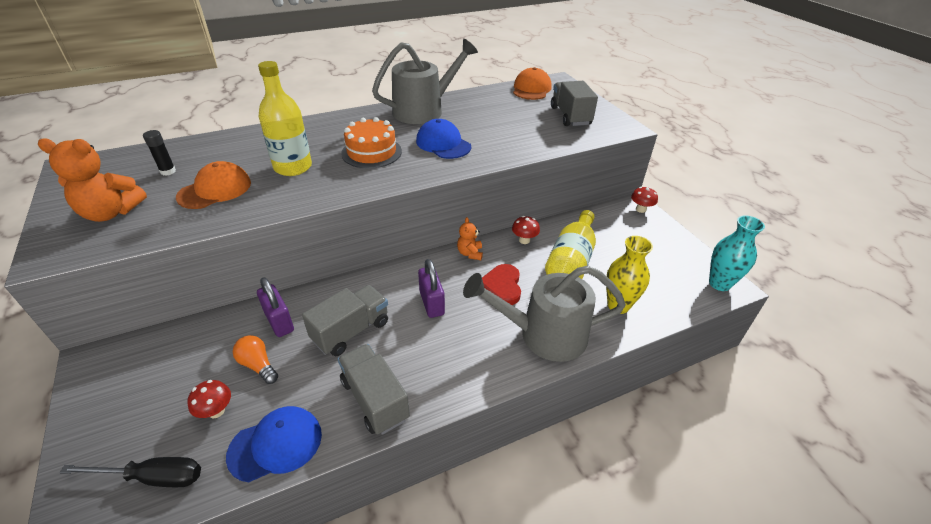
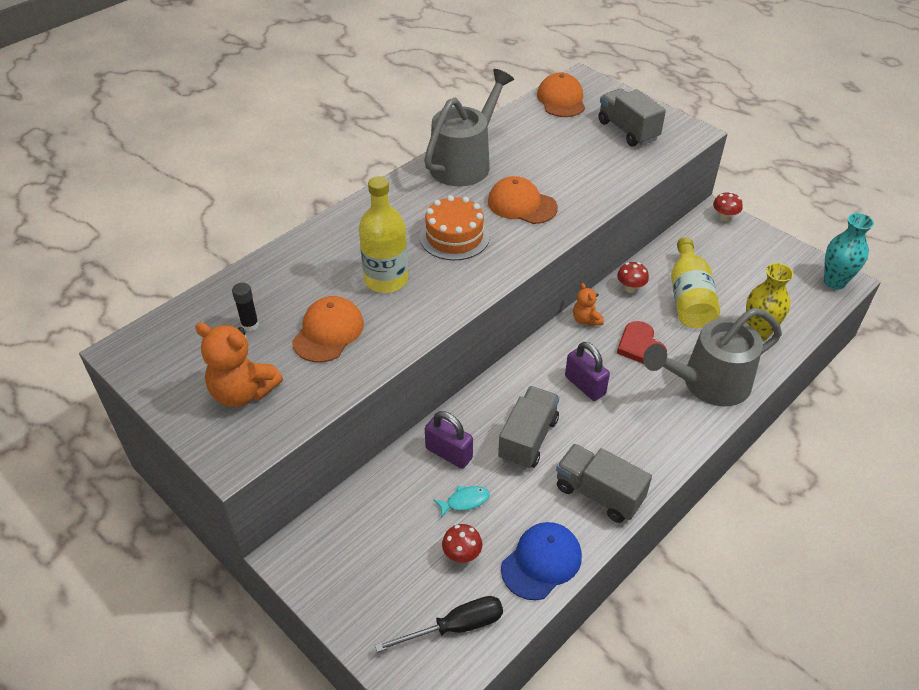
camera: 20 degrees left, 5 degrees up
orange teddy bear [38,138,147,222] -> orange teddy bear turned 45 degrees clockwise [195,323,283,407]
orange light bulb [233,335,278,384] -> turquoise fish [433,486,490,518]
blue cap [416,119,471,159] -> orange cap [488,176,558,224]

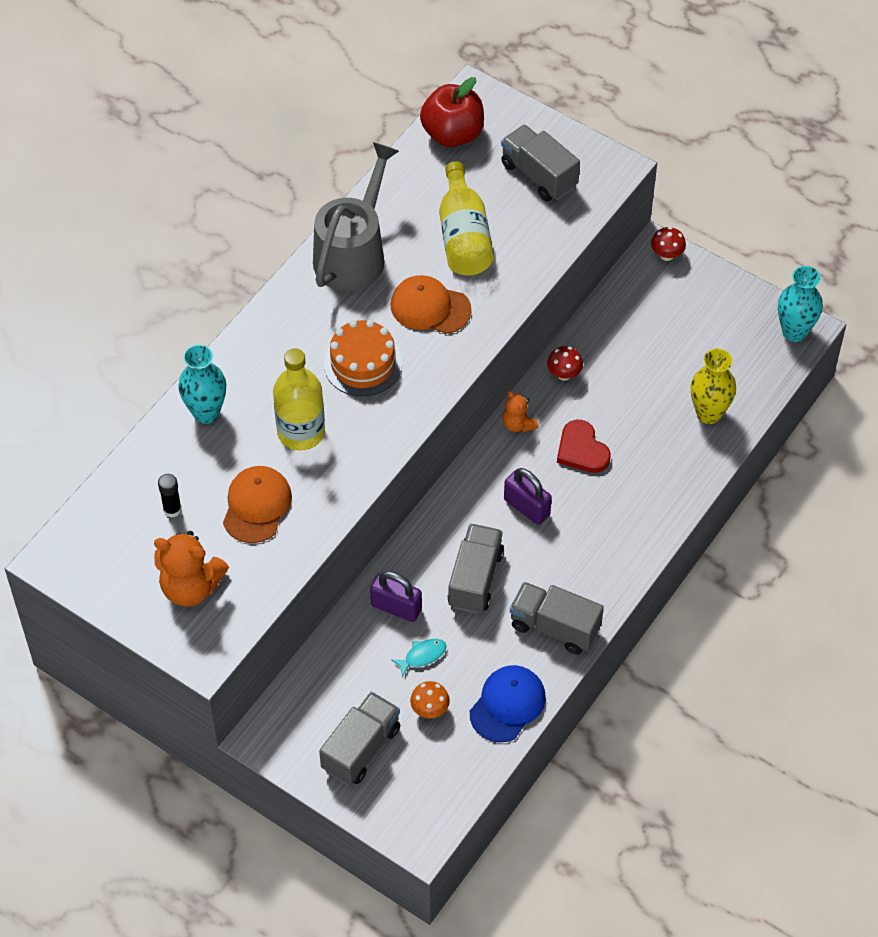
camera: 10 degrees left, 10 degrees up
black screwdriver [375,596,503,652] -> none
red mushroom [442,524,482,563] -> orange mushroom [410,681,450,718]
orange cap [537,73,585,117] -> red apple [420,77,484,147]
grey watering can [643,308,782,406] -> none
yellow bottle [671,237,720,328] -> yellow bottle moved to [439,161,494,276]
none -> turquoise vase [178,344,226,424]
none -> grey truck [319,692,400,785]

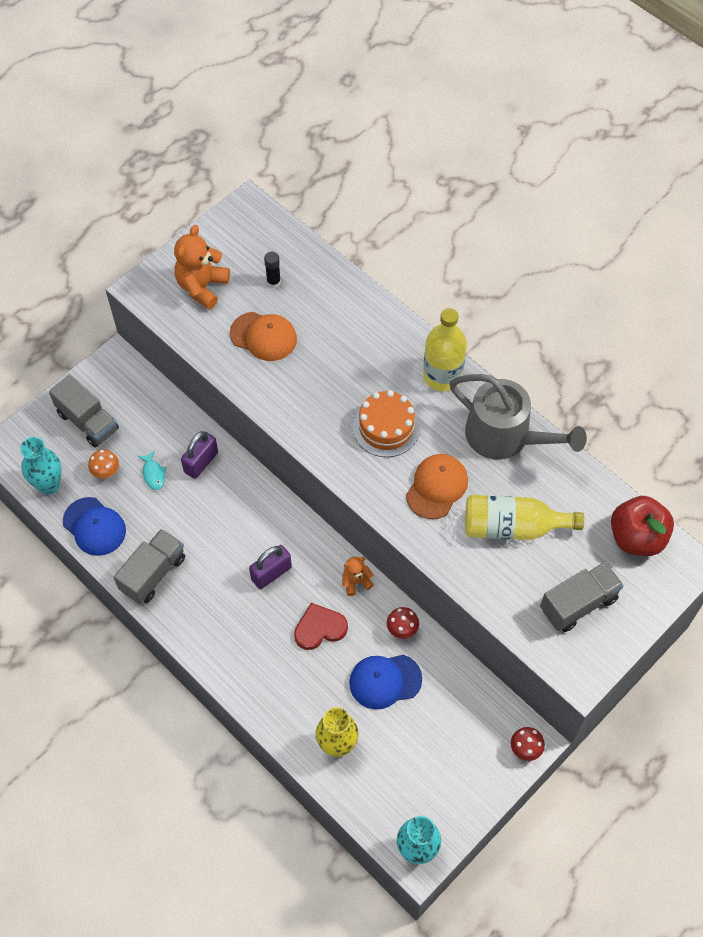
camera: 100 degrees right, 5 degrees up
turquoise vase [178,344,226,424] -> turquoise vase moved to [20,437,62,495]
yellow bottle [273,348,325,450] -> yellow bottle moved to [423,308,467,391]
grey truck [448,524,504,614] -> none
none -> blue cap [349,655,422,709]

